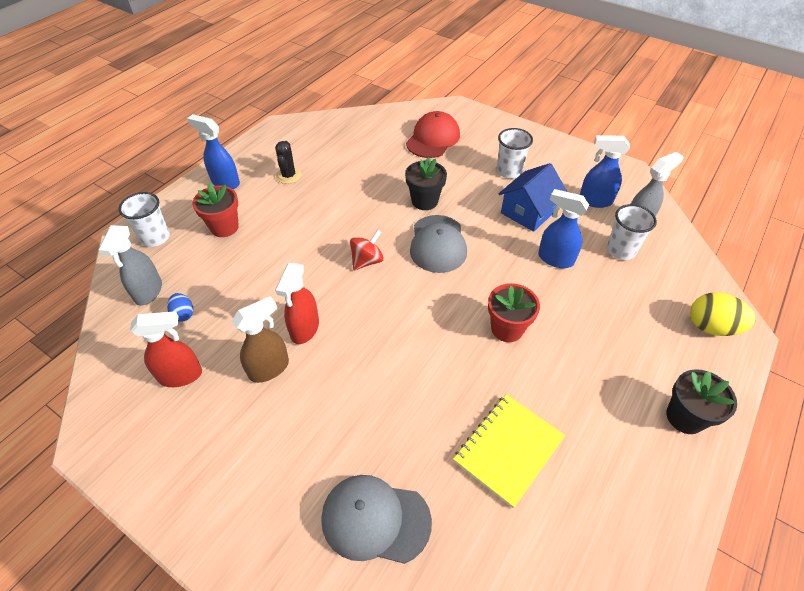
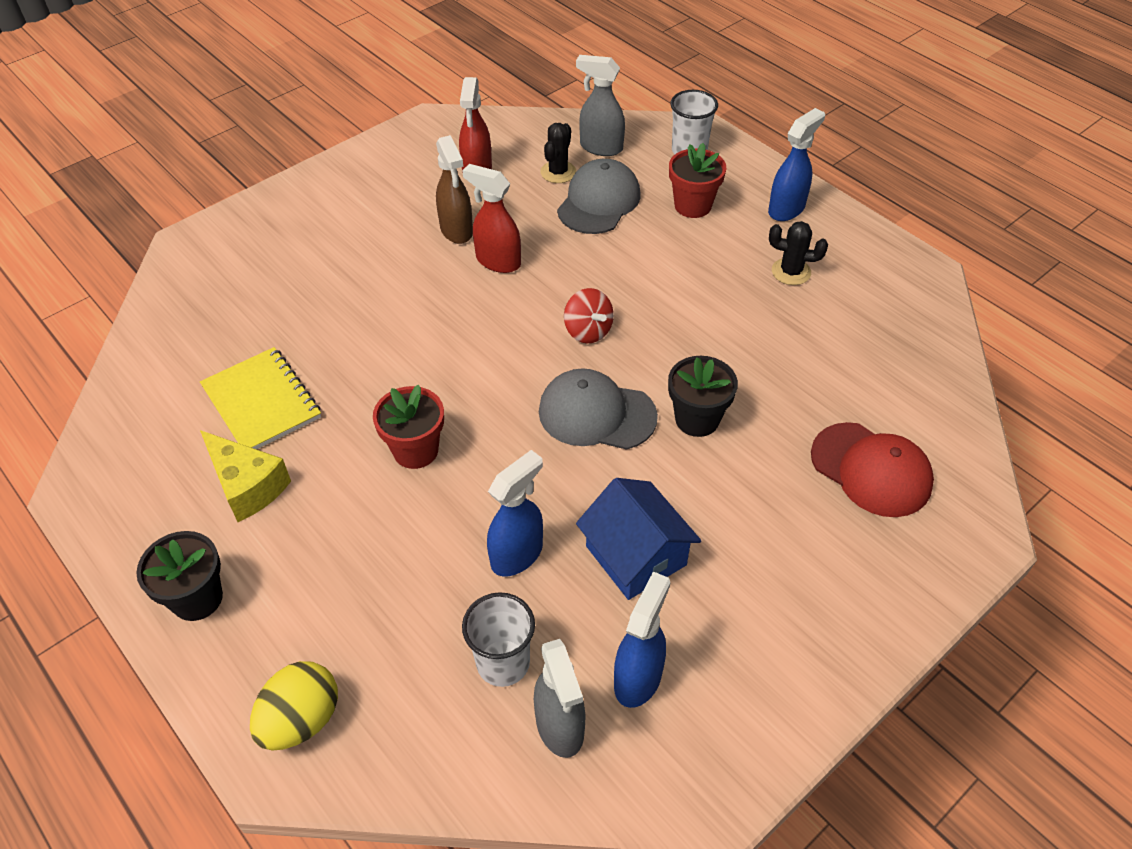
camera: 105 degrees right, 0 degrees up
blue egg [167,293,193,322] -> black cactus [541,123,576,183]
grey cap [321,475,432,564] -> grey cap moved to [557,159,640,234]
white cup [497,128,533,178] -> none
none -> yellow cheese [200,430,291,522]

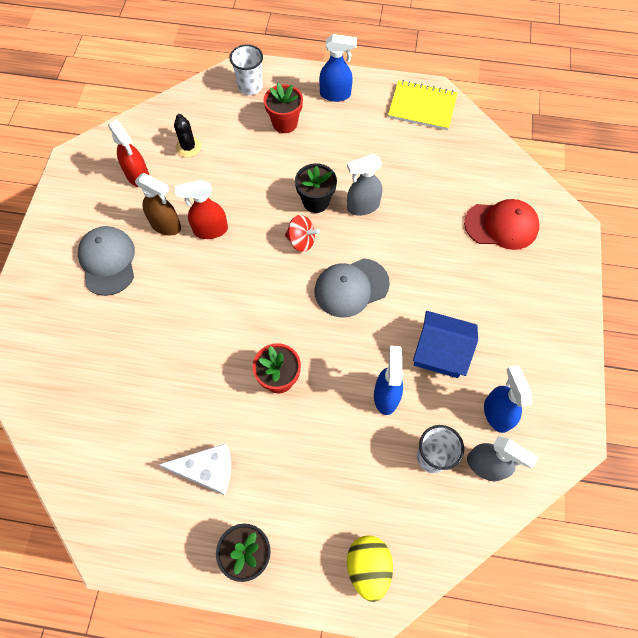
camera: 40 degrees left, 15 degrees up
yellow notebook [200,347,321,449] -> yellow notebook moved to [388,80,458,130]
yellow cheese [200,430,291,522] -> white cheese [159,443,231,495]
grey cap [557,159,640,234] -> grey cap moved to [78,226,135,296]
grey spray bottle [576,55,625,156] -> grey spray bottle moved to [347,154,383,216]
black flower pot [668,356,738,437] -> black flower pot moved to [295,163,337,213]
blue spray bottle [768,108,825,221] -> blue spray bottle turned 90 degrees clockwise [319,34,357,102]
black cactus [769,221,828,285] -> none

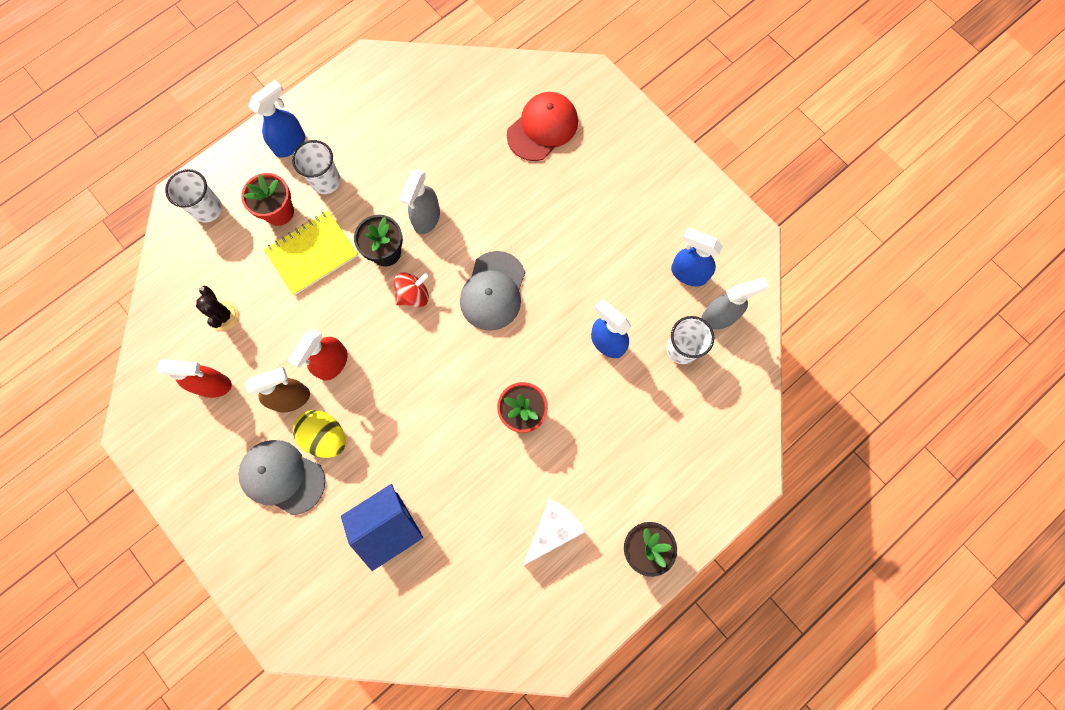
camera: 50 degrees left, 10 degrees up
black cactus [174,114,201,158] -> black cactus turned 45 degrees clockwise [196,286,239,331]
yellow egg [347,535,393,602] -> yellow egg moved to [293,410,346,458]
yellow notebook [388,80,458,130] -> yellow notebook moved to [264,210,358,295]
blue house [413,311,478,378] -> blue house moved to [341,484,423,571]
none -> white cup [292,140,341,194]

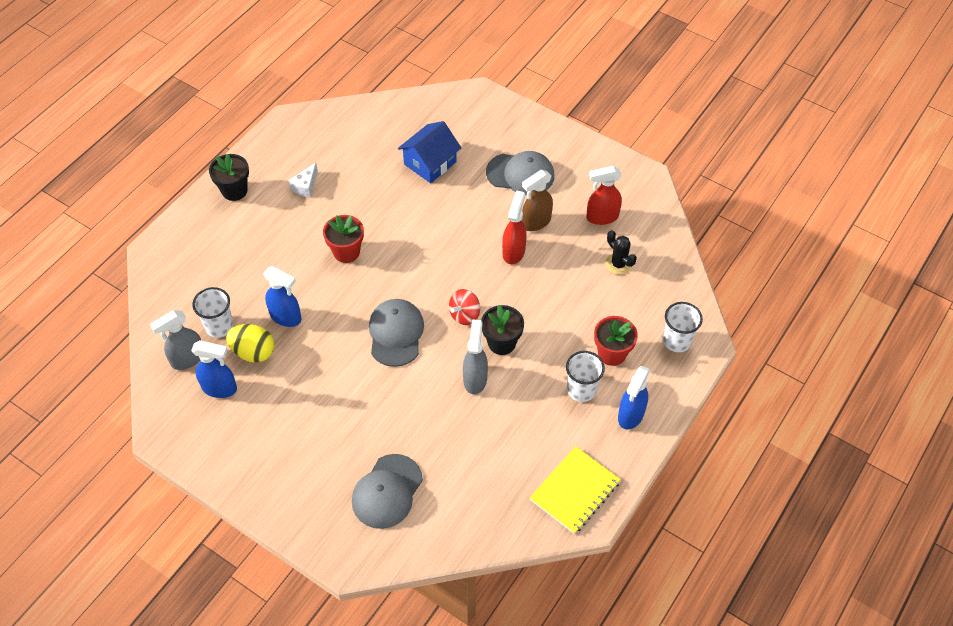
camera: 165 degrees right, 20 degrees down
yellow notebook [264,210,358,295] -> yellow notebook moved to [530,446,621,534]
yellow egg [293,410,346,458] -> yellow egg moved to [226,324,274,363]
red cap [507,92,578,161] -> grey cap [352,454,423,529]
white cheese [523,499,585,566] -> white cheese [289,162,318,198], size x0.66

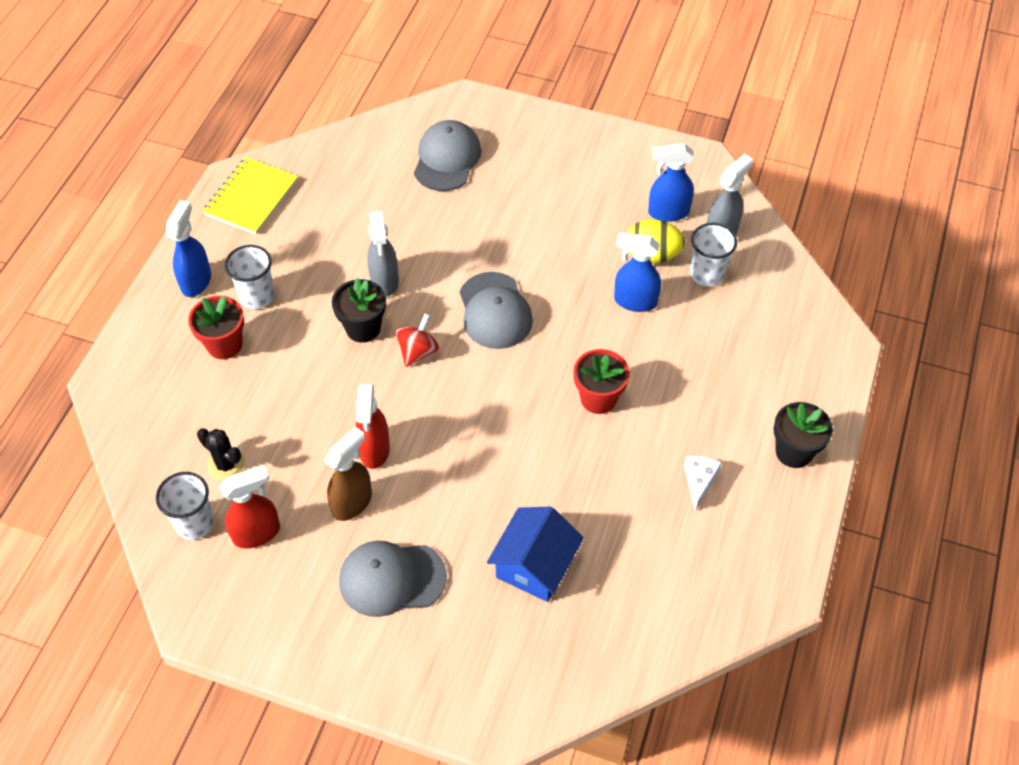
camera: 165 degrees right, 0 degrees up
white cup [663,302,703,352] -> white cup moved to [156,472,214,540]

